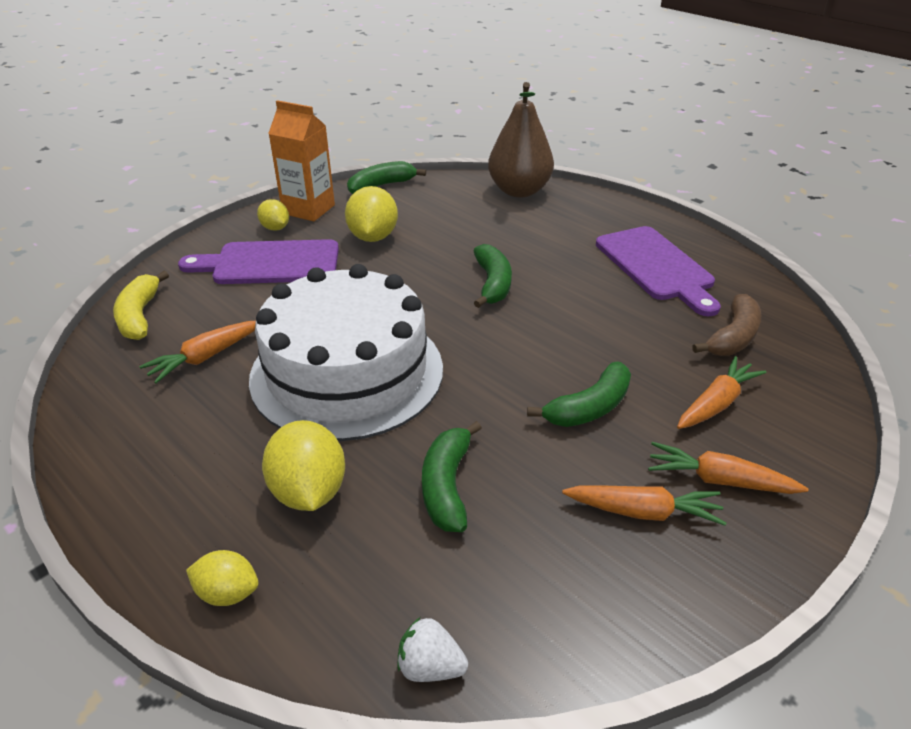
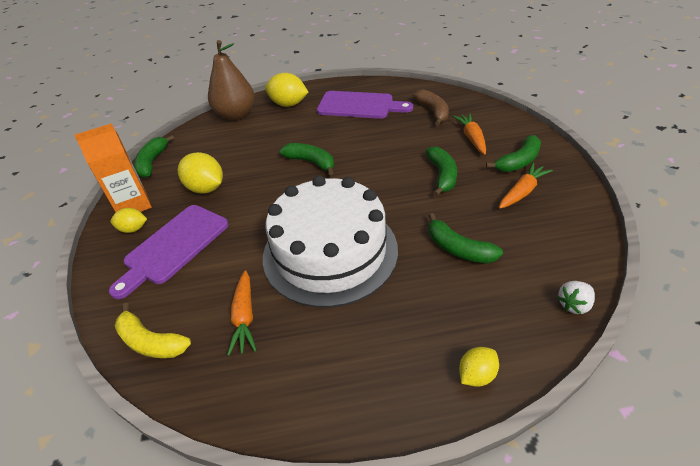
camera: 50 degrees left, 5 degrees up
yellow lemon [262,420,345,511] -> yellow lemon moved to [265,73,308,107]
orange carrot [648,442,809,494] -> green banana [486,135,541,172]

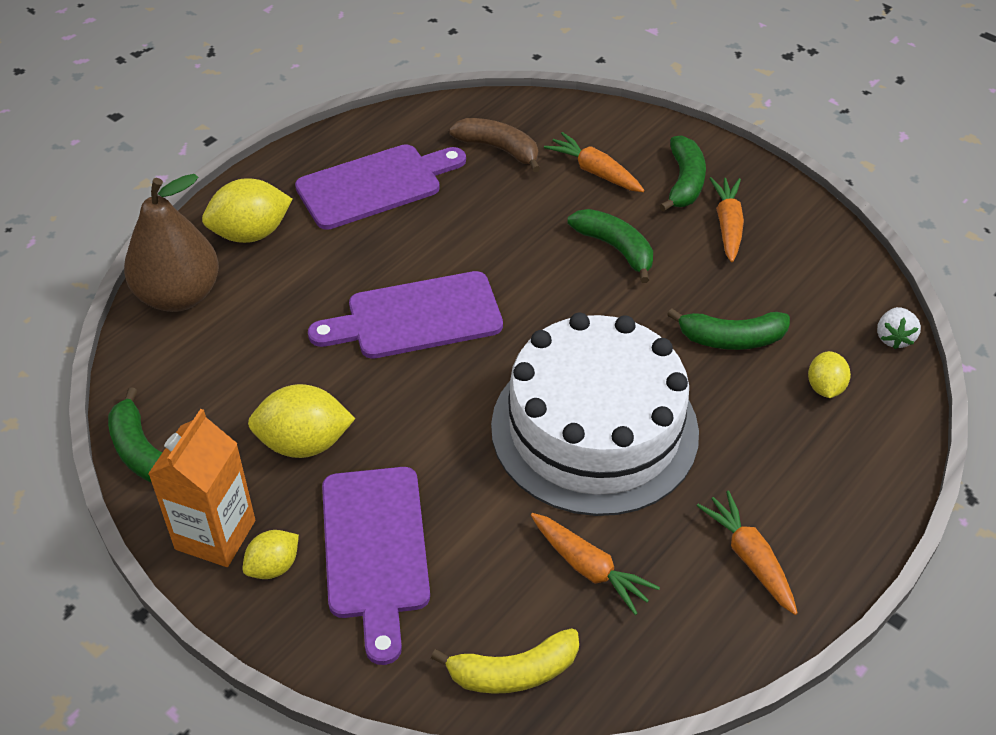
camera: 45 degrees left, 5 degrees up
green banana [280,143,334,175] -> purple cutting board [308,271,503,359]
yellow lemon [459,347,499,387] -> yellow lemon moved to [808,351,851,398]
none -> orange carrot [697,490,798,615]

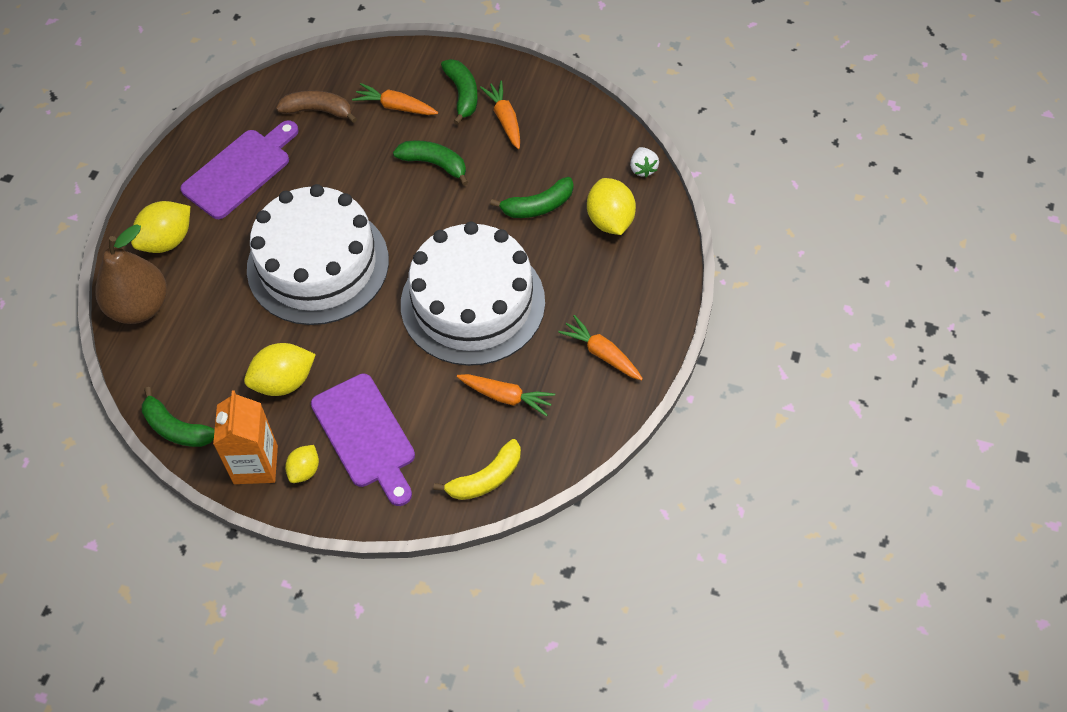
camera: 20 degrees left, 10 degrees up
purple cutting board [308,271,503,359] -> white cake [247,184,389,325]
yellow lemon [808,351,851,398] -> yellow lemon [587,178,636,235], size x1.70

